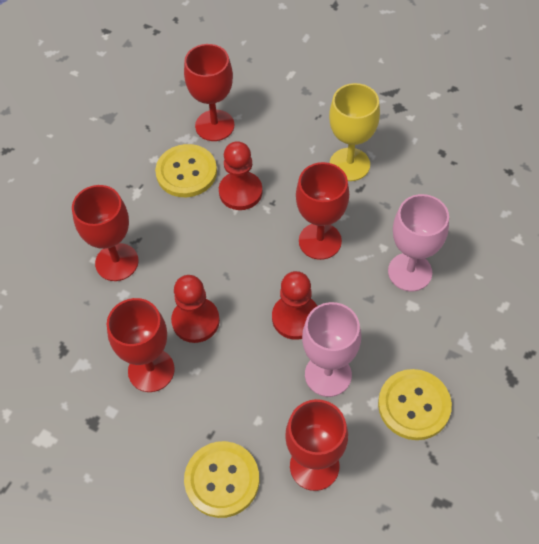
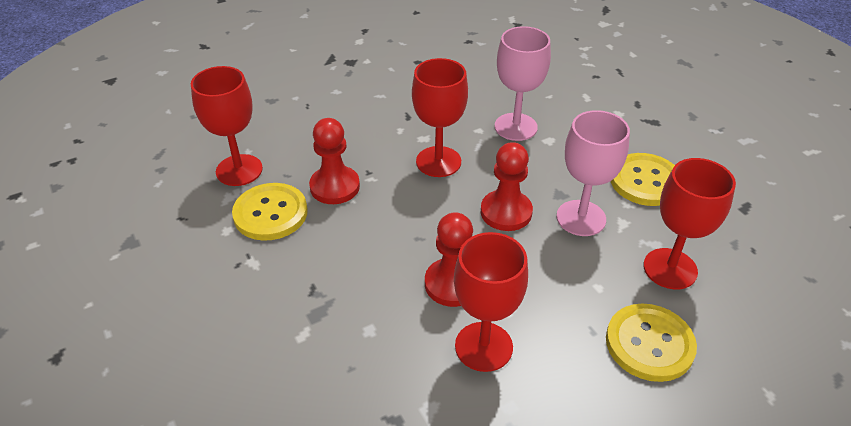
camera: 60 degrees left, 15 degrees down
red goblet [72,185,139,281] -> none
yellow goblet [329,83,380,181] -> none

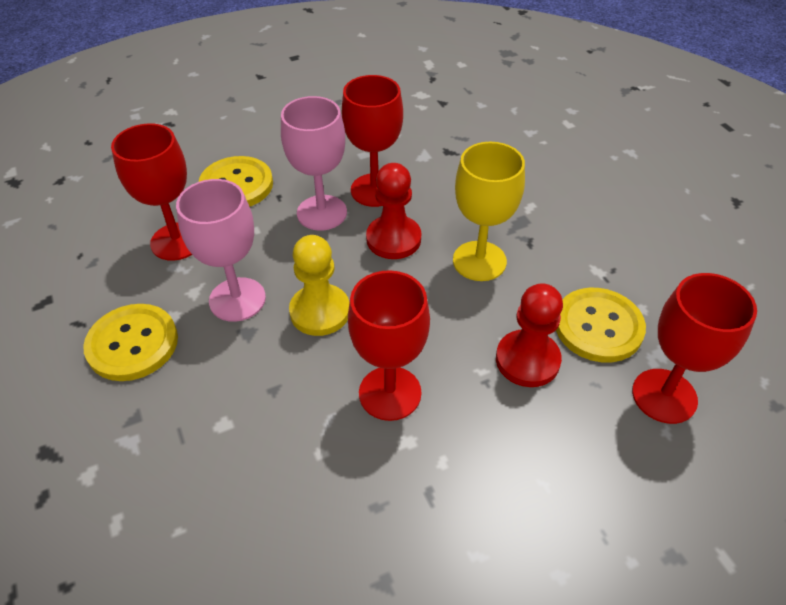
camera: 175 degrees left, 5 degrees up
red pawn [481,142,533,231] -> yellow pawn [289,235,350,336]
pink goblet [495,26,551,141] -> pink goblet moved to [281,96,347,231]
none -> yellow goblet [453,142,525,281]

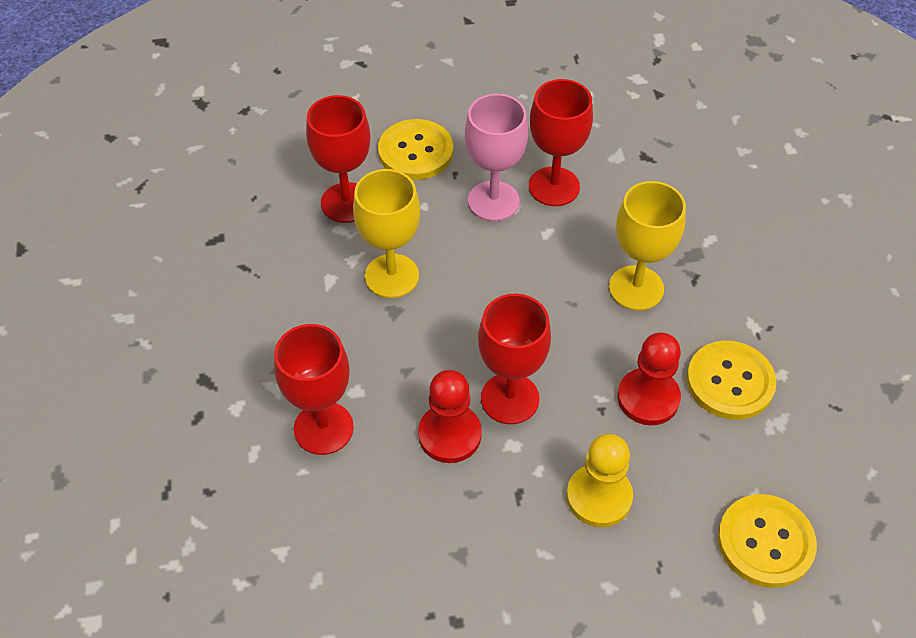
camera: 15 degrees right, 5 degrees up
yellow button [83,304,178,381] -> yellow button moved to [718,494,817,588]
pink goblet [176,179,266,322] -> yellow goblet [353,169,420,298]
yellow pawn [289,235,350,336] -> yellow pawn moved to [567,434,633,527]
red pawn [366,163,421,259] -> red pawn moved to [418,370,482,463]
red goblet [632,273,757,424] -> red goblet moved to [274,324,354,455]

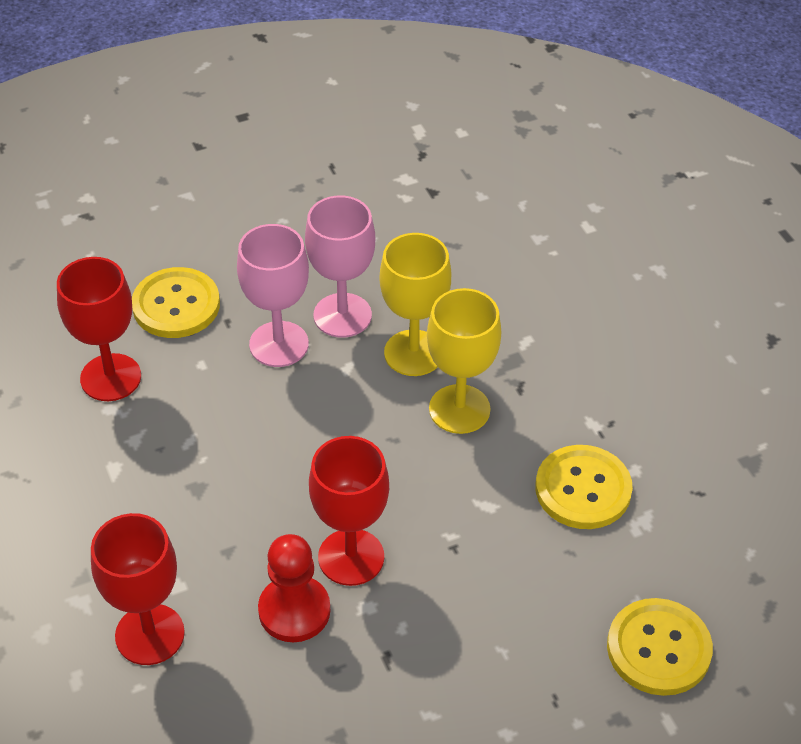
camera: 15 degrees left, 5 degrees down
yellow goblet [353,169,420,298] -> yellow goblet moved to [380,233,451,376]
red goblet [529,79,593,206] -> pink goblet [305,195,375,338]
yellow pawn [567,434,633,527] -> none
red pawn [617,332,681,425] -> none

